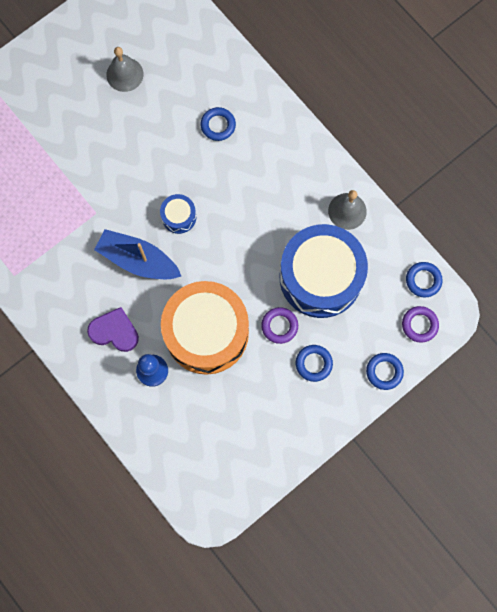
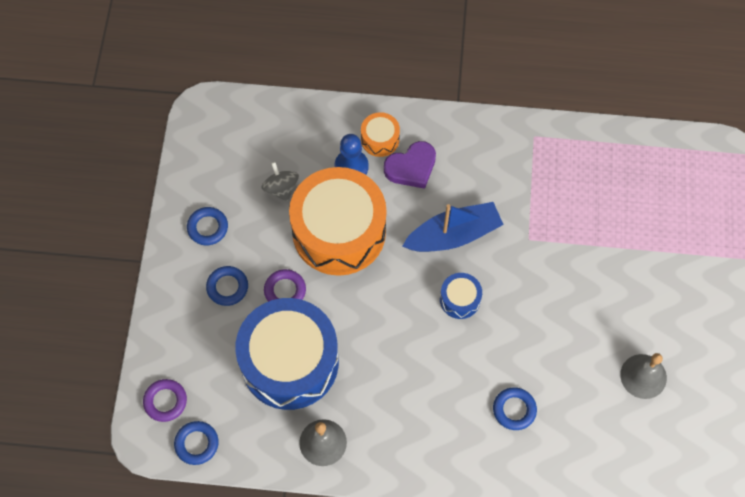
camera: 135 degrees right, 10 degrees down
blue ring [366,353,404,390] -> blue ring moved to [187,207,228,245]
none -> grey spinning top [261,162,299,202]
none -> orange drum [361,112,400,157]

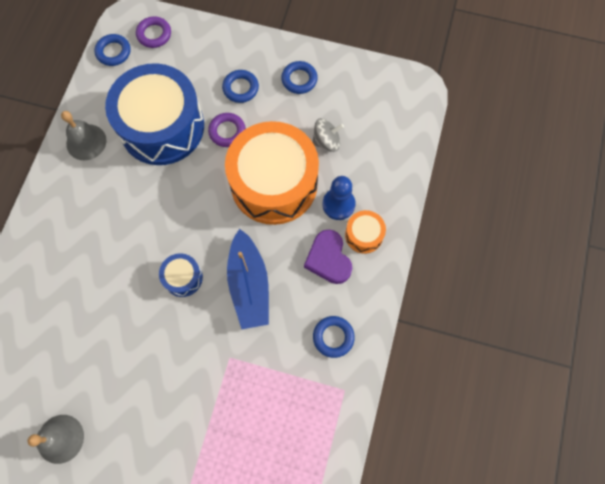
camera: 100 degrees right, 5 degrees up
blue ring [493,387,537,430] -> blue ring moved to [313,316,355,358]

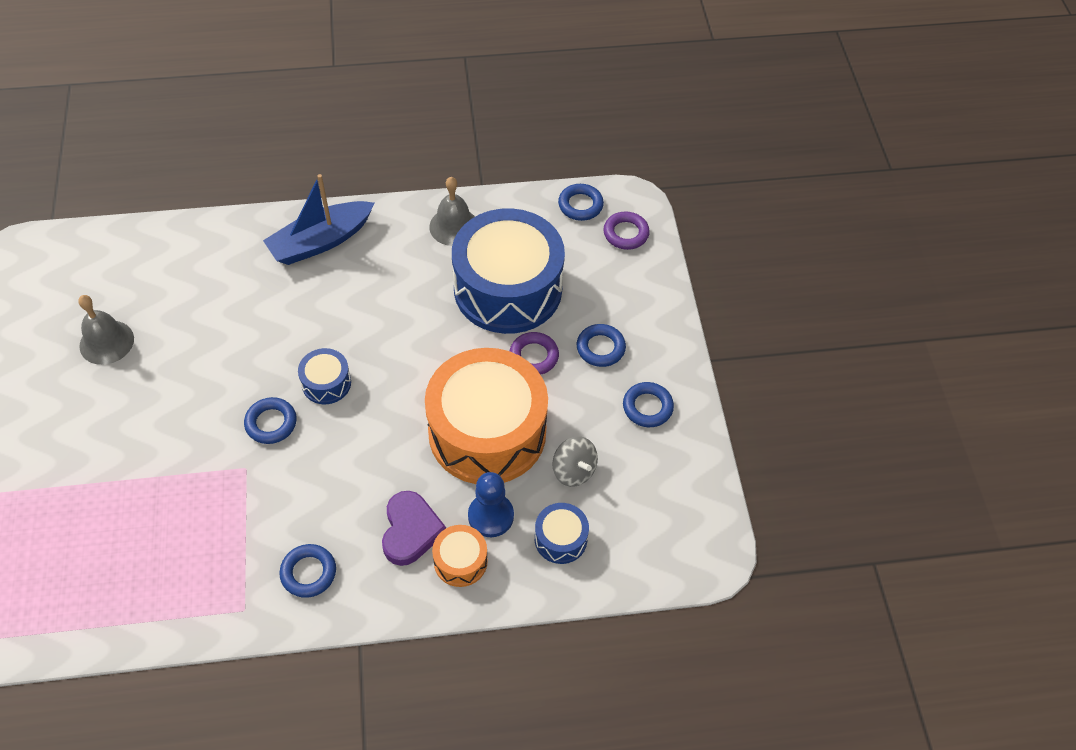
camera: 65 degrees right, 15 degrees down
blue boat [227,229,269,329] -> blue boat moved to [263,174,374,265]
purple heart [304,230,352,284] -> purple heart turned 135 degrees clockwise [382,491,446,566]
none -> blue ring [244,397,297,444]
none -> blue drum [535,503,589,564]

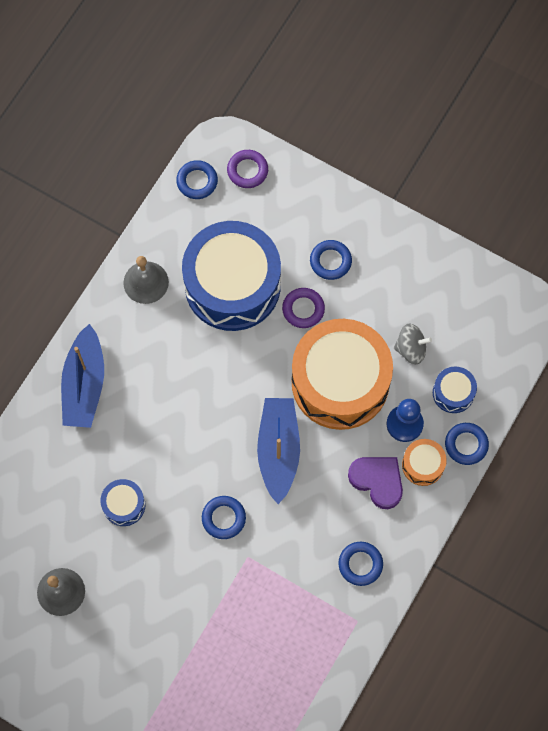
camera: 50 degrees left, 15 degrees up
blue drum [298,348,351,404] -> blue drum moved to [100,479,146,526]
blue ring [623,382,674,427] -> blue ring moved to [445,423,489,465]
none -> blue boat [257,398,300,504]

